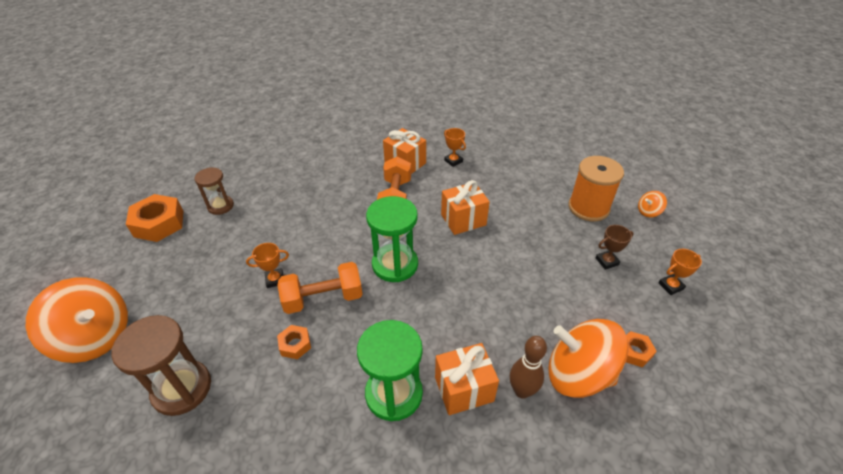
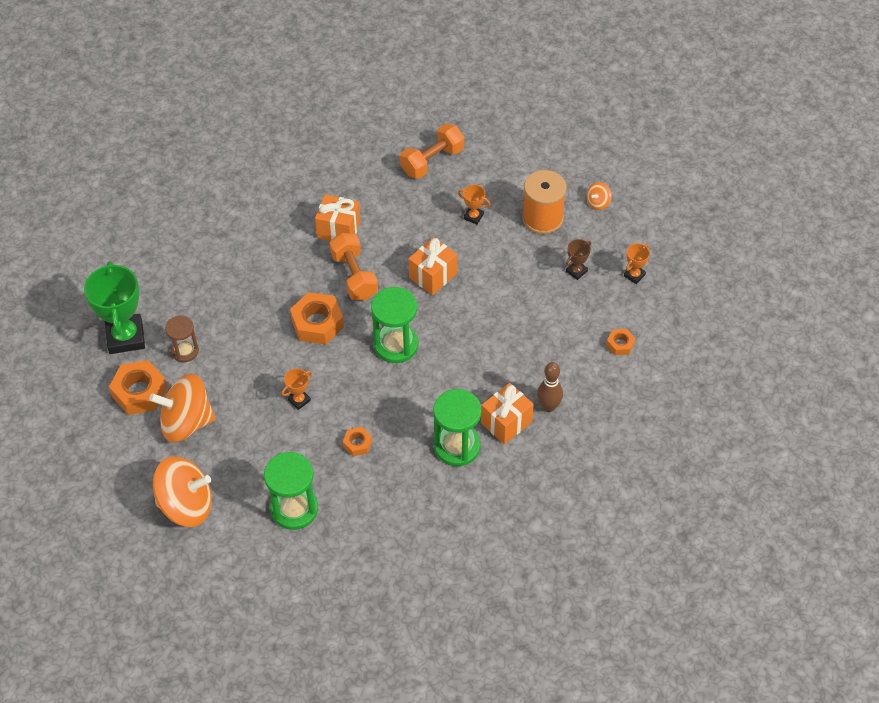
camera: 25 degrees left, 10 degrees up
brown hourglass [111,315,211,416] -> green hourglass [264,452,318,530]
orange dumbbell [278,262,363,314] -> orange dumbbell moved to [400,123,464,179]
orange trophy [444,128,466,167] -> orange trophy moved to [458,185,490,224]
orange spinning top [548,319,628,398] -> orange spinning top moved to [149,374,216,443]
none -> green trophy [84,261,145,354]
none -> orange nut [290,292,344,345]

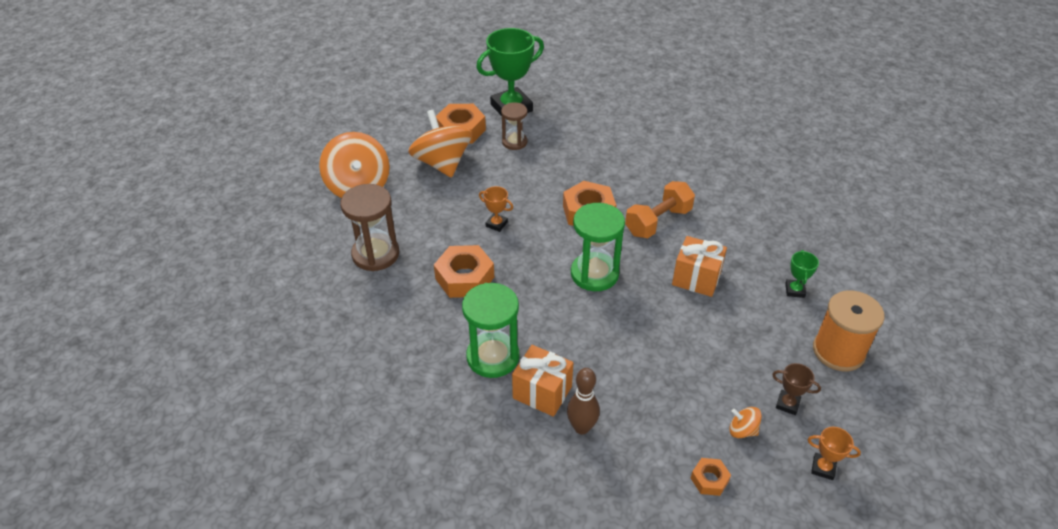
camera: 70 degrees right, 10 degrees down
green hourglass [264,452,318,530] -> brown hourglass [340,184,399,271]
orange gift [315,194,361,241] -> none
orange nut [343,427,372,456] -> orange nut [434,245,494,298], size x1.91
orange dumbbell [400,123,464,179] -> none
orange trophy [458,185,490,224] -> green trophy [785,250,819,298]
orange spinning top [586,182,612,210] -> orange spinning top moved to [729,407,762,438]

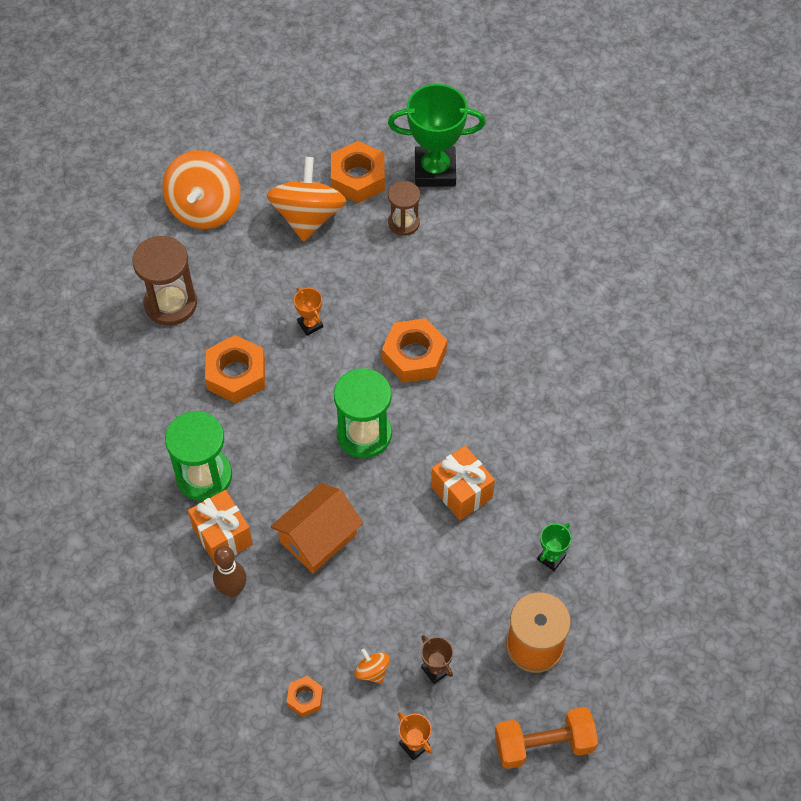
camera: 30 degrees right, 15 degrees up
orange dumbbell [625,181,695,238] -> orange dumbbell moved to [495,707,598,769]
none -> orange house [271,483,363,573]

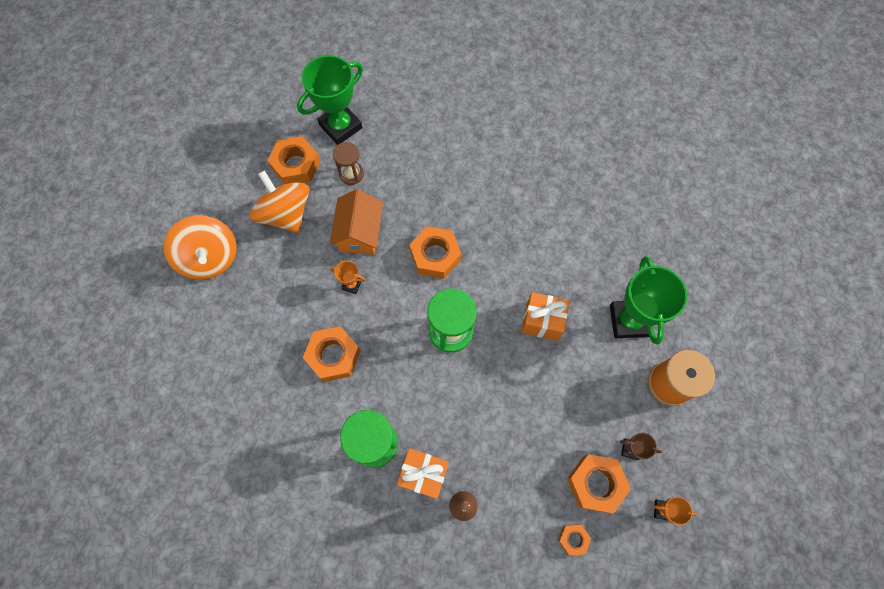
camera: 40 degrees left, 10 degrees up
brown hourglass [132,236,197,326] -> none
orange house [271,483,363,573] -> orange house moved to [330,189,383,255]
orange spinning top [354,648,390,683] -> orange nut [567,454,631,513]
orange dumbbell [495,707,598,769] -> none
green trophy [537,523,571,571] -> green trophy [610,256,687,345], size x2.22

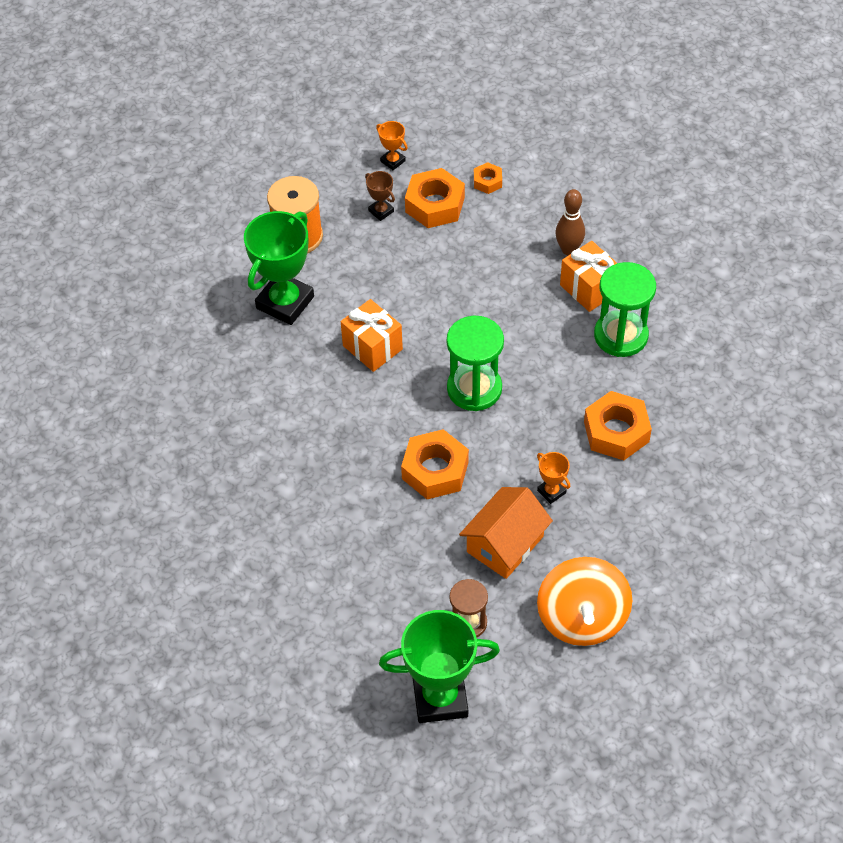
camera: 145 degrees left, 15 degrees down
orange spinning top [163,215,237,280] -> none
orange nut [267,136,320,184] -> none

